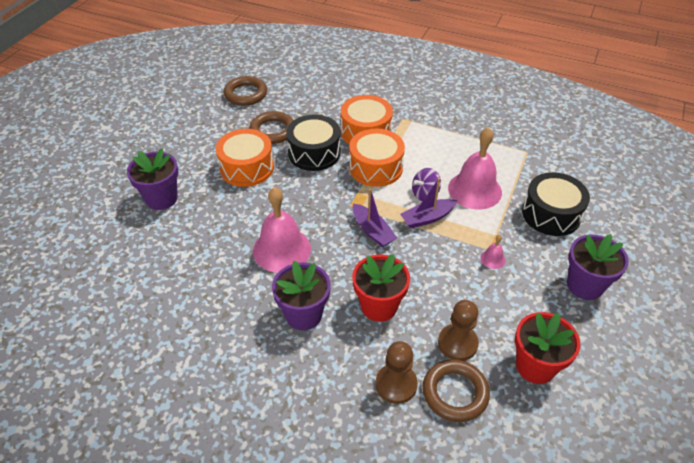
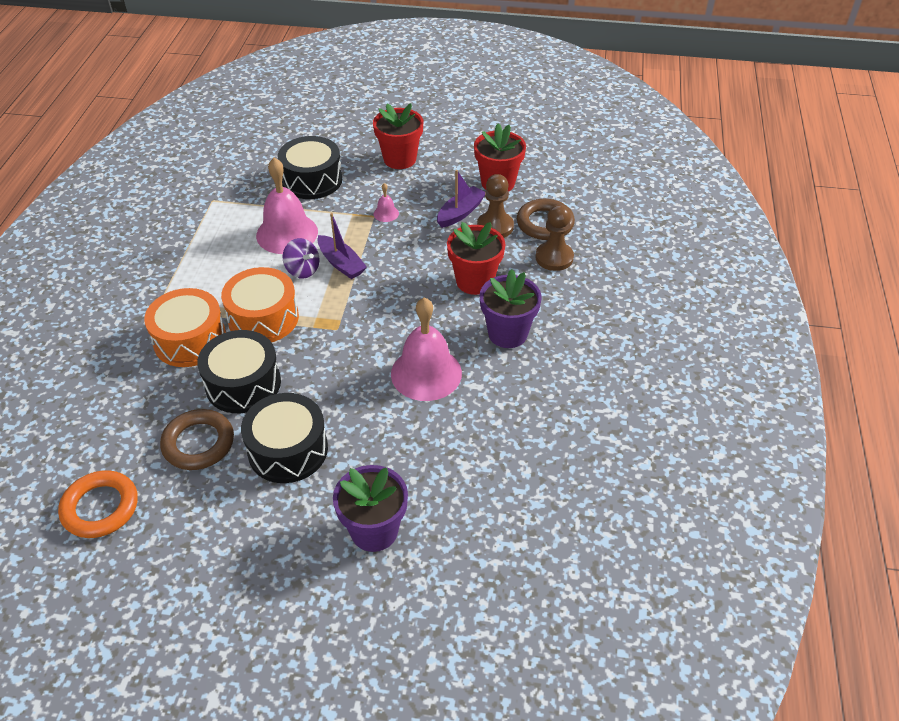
camera: 105 degrees left, 0 degrees up
orange drum [216,129,274,187] -> black drum [241,393,328,483]
brown ring [224,76,267,106] -> orange ring [58,470,138,538]
purple boat [353,189,397,247] -> purple boat moved to [437,170,485,228]
purple flower pot [567,234,629,300] -> red flower pot [373,103,423,169]

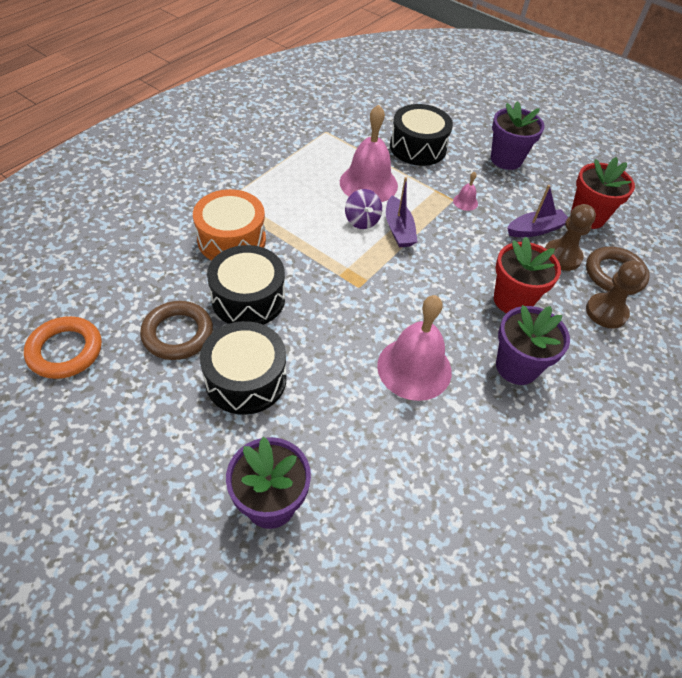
camera: 25 degrees right, 5 degrees up
orange drum [221,267,299,342] -> none
red flower pot [373,103,423,169] -> purple flower pot [491,101,545,170]

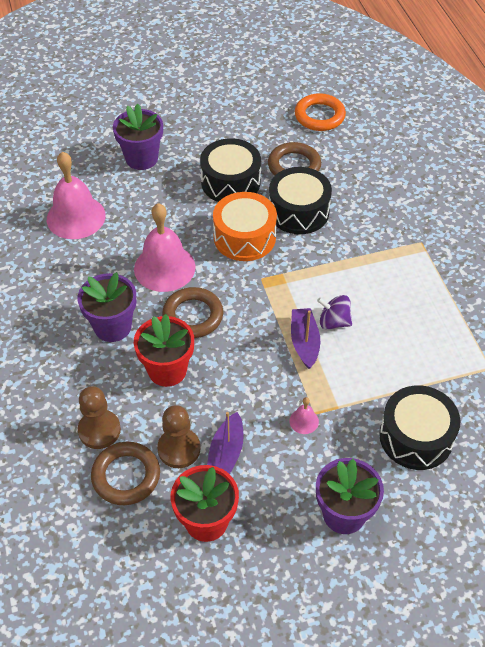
camera: 130 degrees right, 0 degrees up
orange drum [193,189,266,261] -> orange drum moved to [213,192,277,261]
pink bell [340,104,398,202] -> pink bell moved to [47,152,106,239]
purple boat [386,177,417,247] -> purple boat turned 60 degrees clockwise [291,308,320,369]
none -> brown ring [162,287,223,338]

